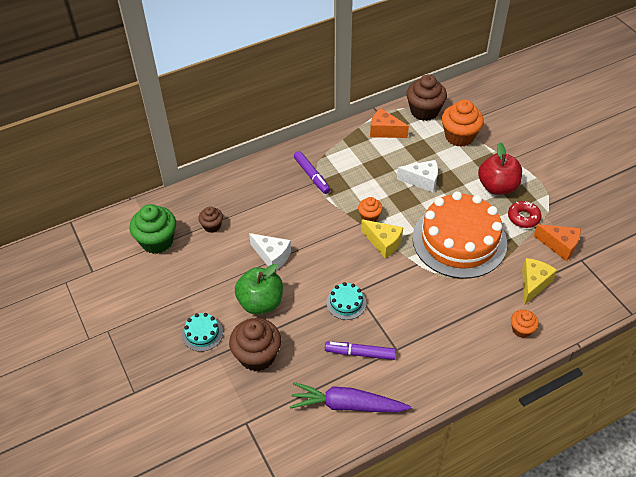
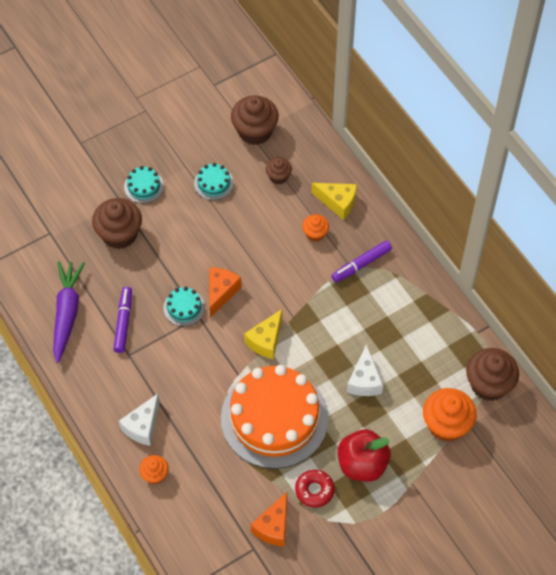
camera: 85 degrees right, 10 degrees up
green cupcake [130,204,176,254] -> brown cupcake [231,96,279,145]
green apple [235,264,283,314] -> none
white cheese [249,233,291,271] -> white cheese moved to [119,394,160,446]
orange cupcake [358,197,383,222] -> orange cupcake moved to [302,214,329,242]
orange cheese [370,108,409,138] -> orange cheese moved to [209,267,242,317]
yellow cheese [522,258,557,305] -> yellow cheese moved to [312,183,357,220]
none -> turquoise cake [194,163,234,200]

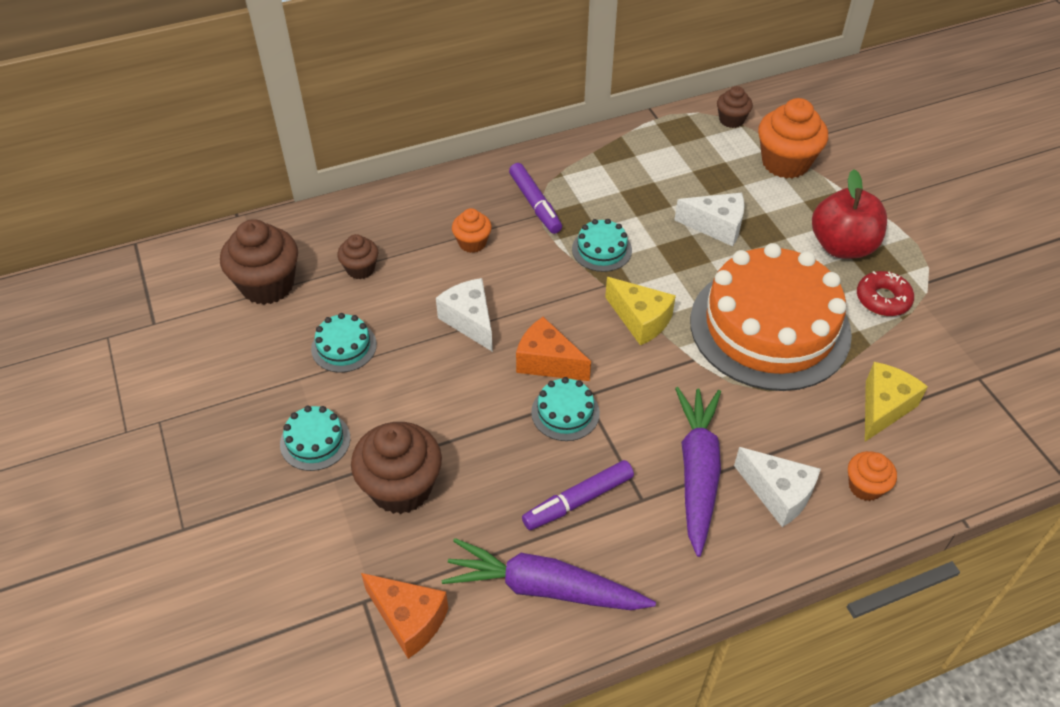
camera: 80 degrees left, 10 degrees down
purple marker [113,287,132,353] -> purple marker turned 45 degrees counterclockwise [522,460,634,530]
orange cheese [251,492,287,547] -> orange cheese moved to [361,573,448,659]
yellow cheese [312,183,357,220] -> yellow cheese moved to [865,362,928,442]
brown cupcake [466,348,519,401] -> brown cupcake [717,86,753,128], size x0.54
none -> white cheese [436,278,493,352]
none -> turquoise cake [572,219,632,272]
none -> purple carrot [675,387,721,557]

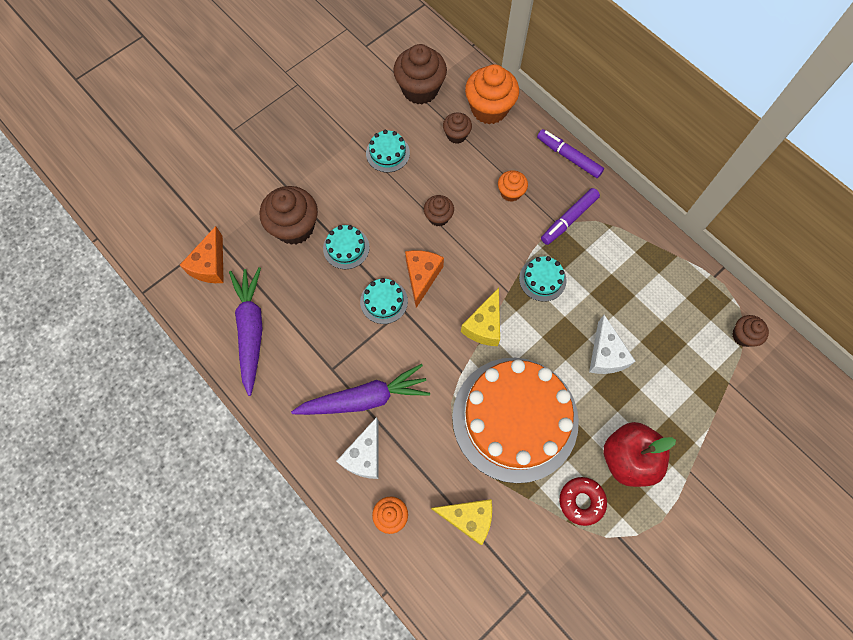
camera: 70 degrees right, 20 degrees up
turquoise cake [280,406,350,471] -> turquoise cake moved to [323,225,370,269]
white cheese [436,278,493,352] -> brown cupcake [424,195,454,227]
purple marker [522,460,634,530] -> purple marker moved to [537,129,604,178]
orange cupcake [758,98,828,179] -> orange cupcake moved to [465,64,519,124]

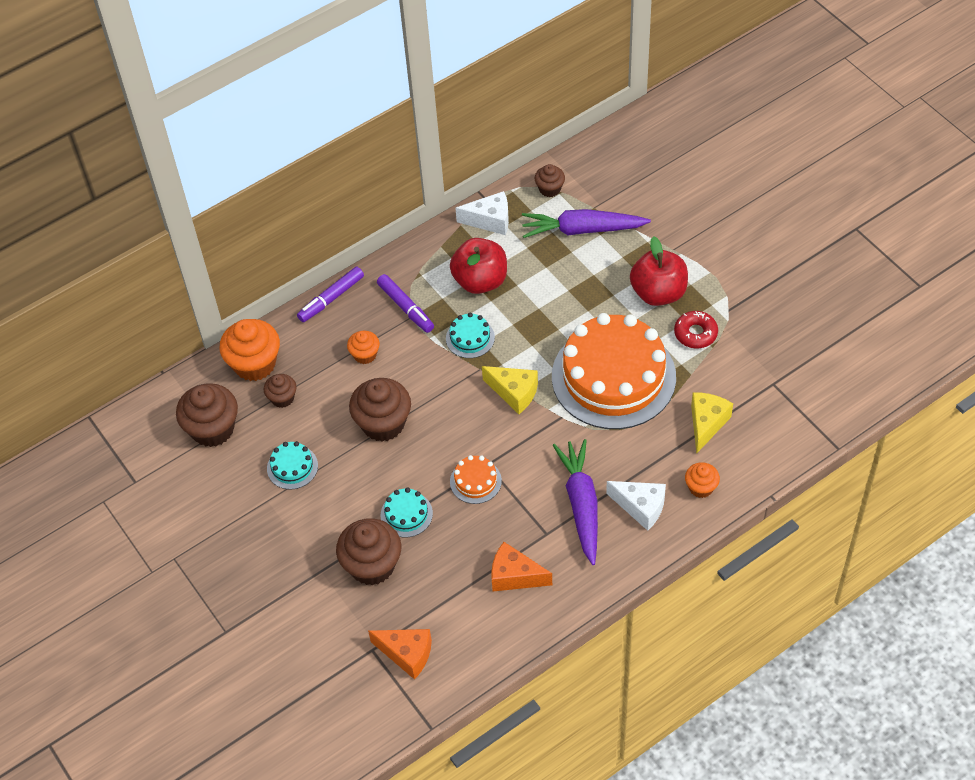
camera: 80 degrees left, 15 degrees down
purple carrot [229,267,263,396] -> purple carrot moved to [522,209,651,238]
turquoise cake [360,278,408,324] -> orange cake [450,455,502,504]
orange cheese [405,250,444,308] -> orange cheese moved to [491,542,552,591]
brown cupcake [424,195,454,227] -> brown cupcake [349,378,411,442], size x1.84
white cheese [589,315,635,374] -> white cheese moved to [455,191,509,235]
none -> red apple [450,238,507,294]

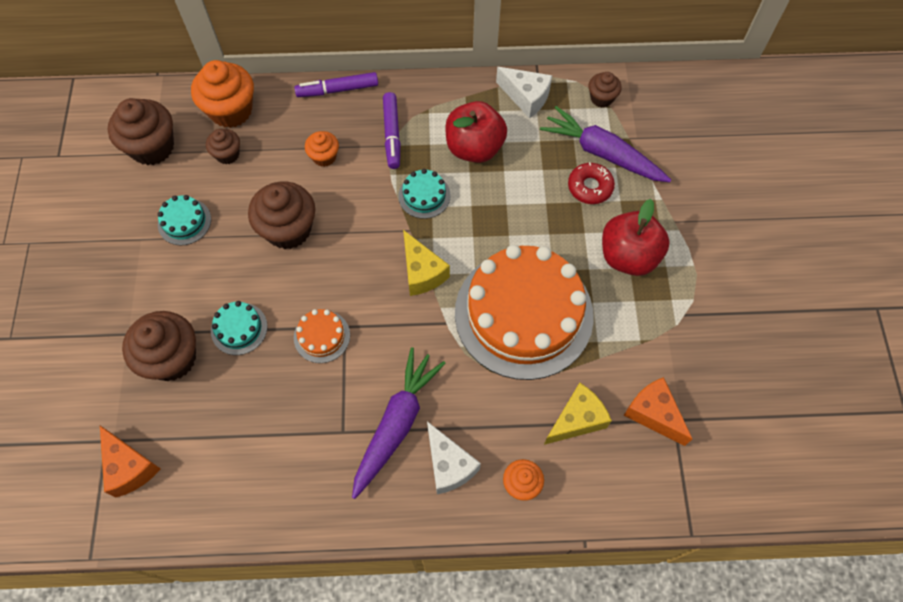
camera: 30 degrees right, 10 degrees up
orange cheese [491,542,552,591] -> orange cheese moved to [624,377,692,446]
red donut [674,311,718,348] -> red donut moved to [568,162,615,204]

